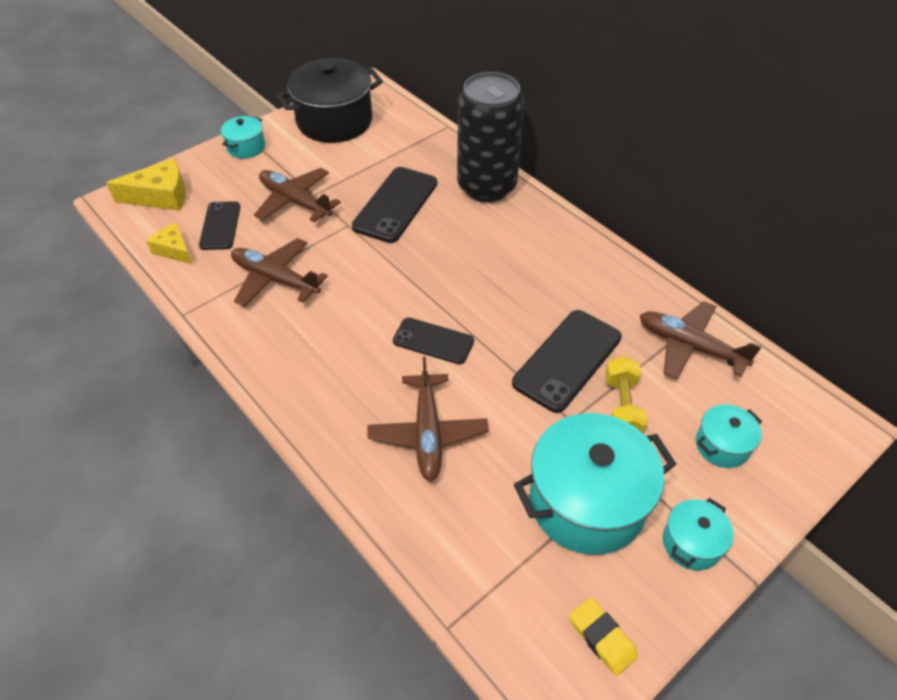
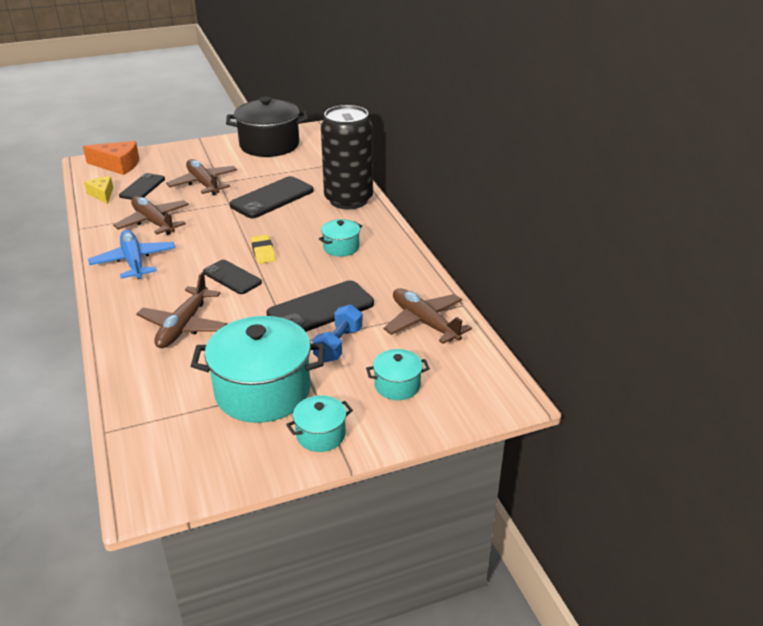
camera: 20 degrees right, 15 degrees down
yellow cheese [106,158,186,211] -> orange cheese [83,141,139,175]
turquoise pot [221,116,265,159] -> turquoise pot moved to [319,219,362,257]
yellow eraser [569,597,638,676] -> yellow eraser moved to [250,235,276,264]
yellow dumbbell [605,356,648,433] -> blue dumbbell [312,304,363,362]
none -> blue plane [88,230,175,279]

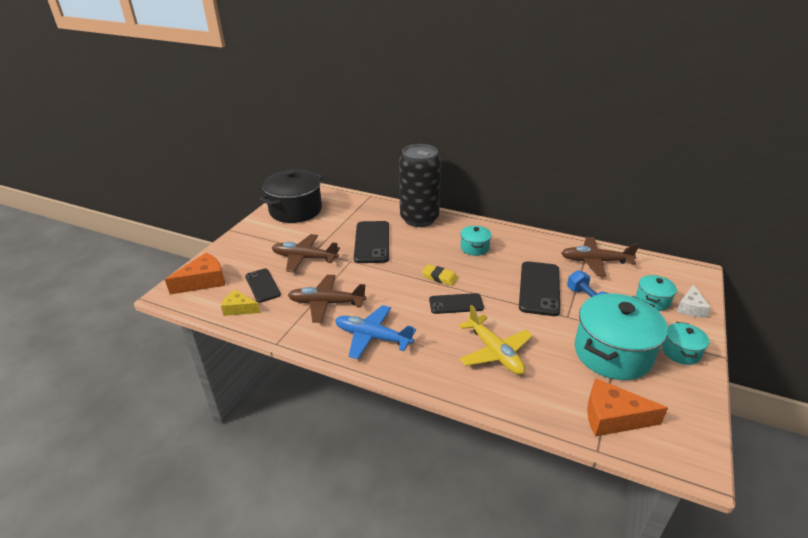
camera: 45 degrees left, 0 degrees up
brown plane [136,271,227,348] -> yellow plane [459,305,533,375]
none -> orange cheese [587,378,668,437]
none -> white cheese [677,285,711,318]

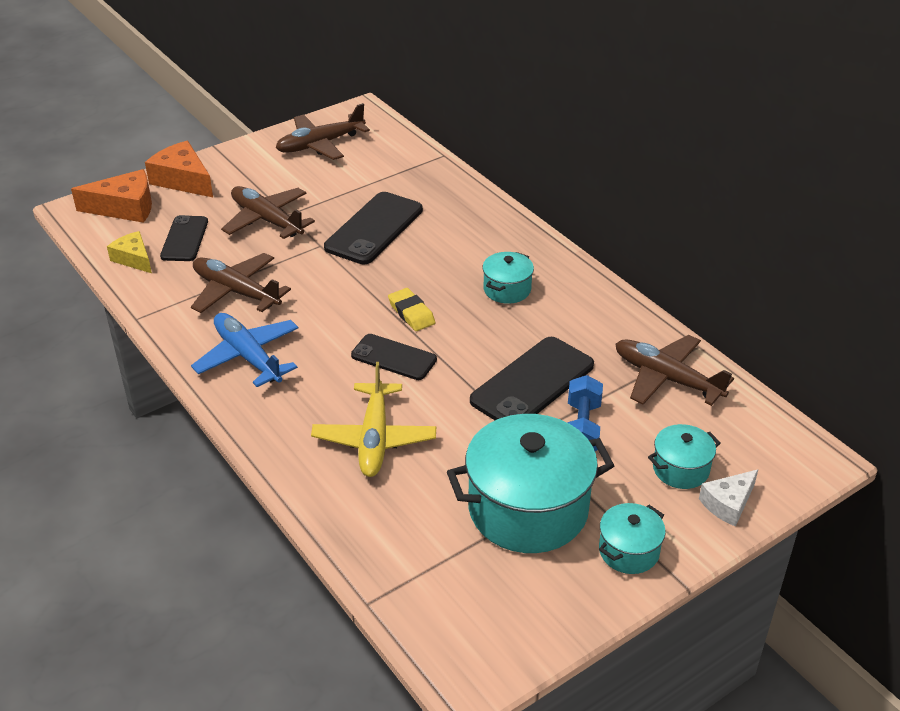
camera: 30 degrees right, 5 degrees up
black pot [259,169,323,223] -> brown plane [276,103,370,160]
black can [399,144,441,227] -> none
orange cheese [587,378,668,437] -> orange cheese moved to [145,141,213,197]

